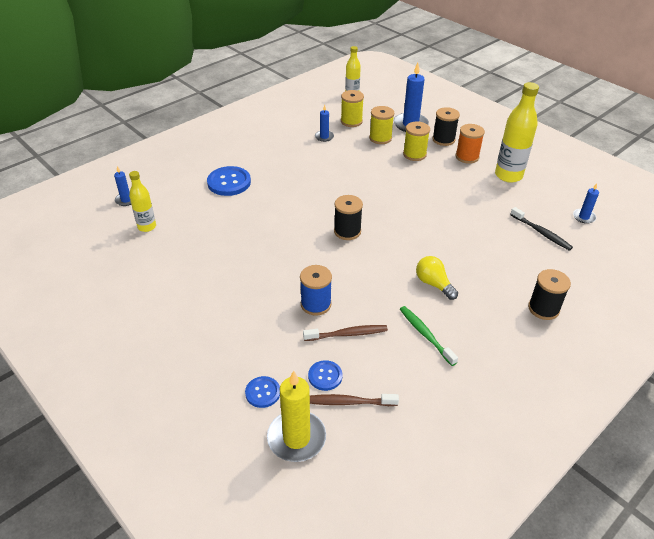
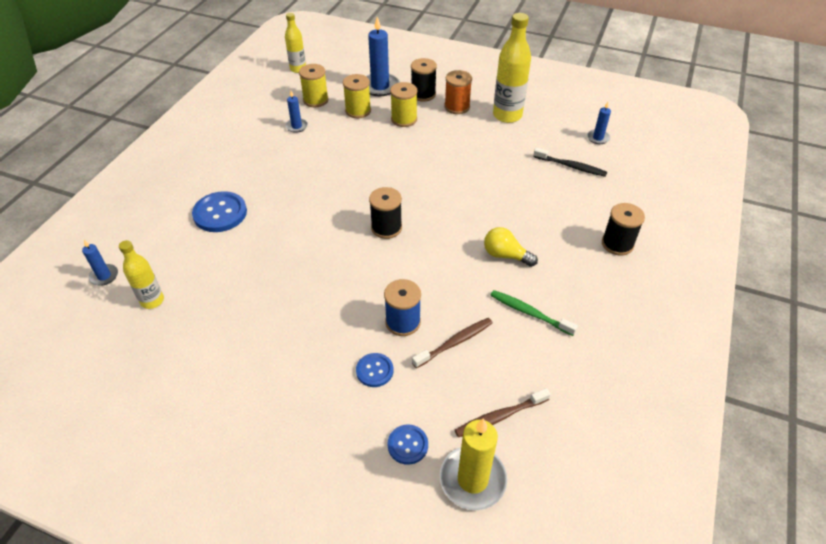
camera: 25 degrees left, 5 degrees up
blue button [308,360,342,391] -> blue button moved to [356,353,393,387]

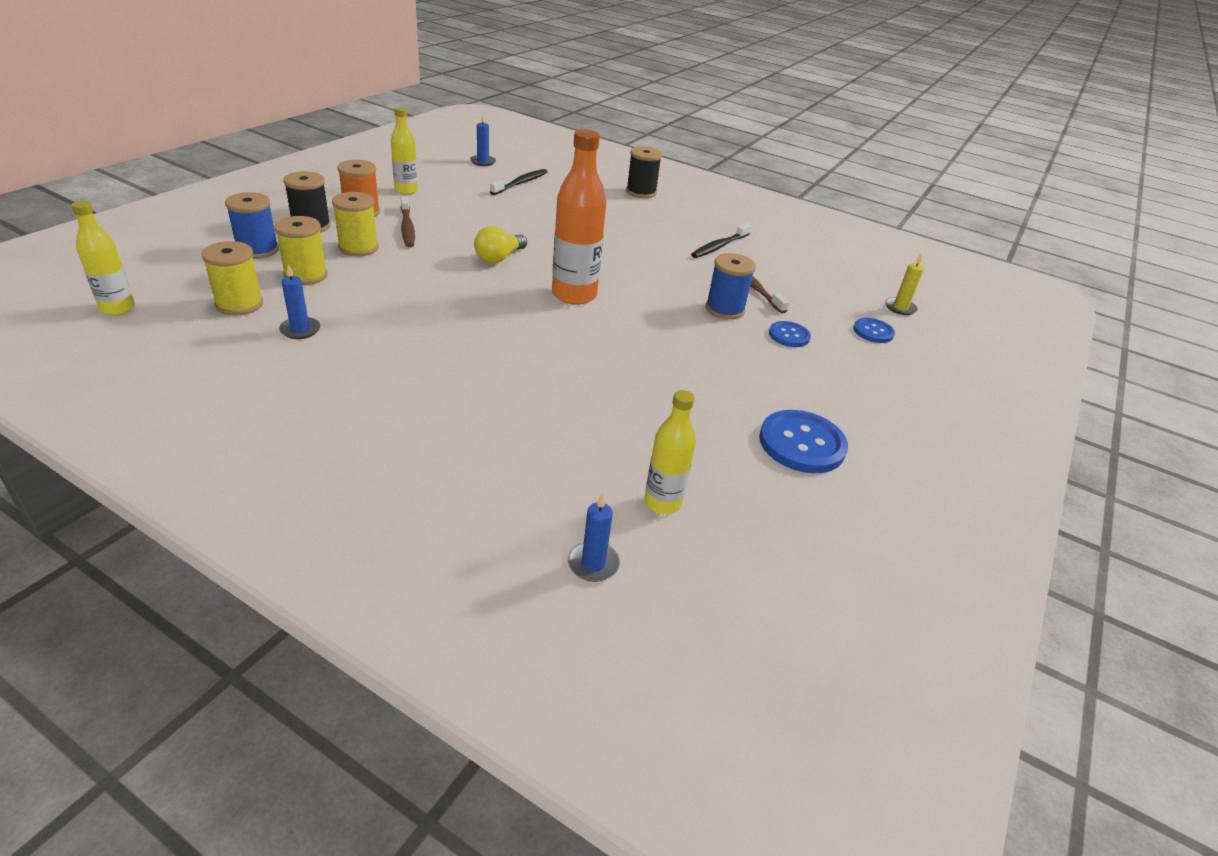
camera: 85 degrees left, 10 degrees down
blue button [192,191,247,232] -> blue button moved to [759,410,848,473]
blue candle [366,17,400,96] -> blue spool [225,192,279,259]
black spool [369,187,402,239] -> orange bottle [552,129,606,305]
yellow candle [440,418,507,510] -> yellow candle [885,253,924,315], size x0.53
brown toothbrush [455,388,551,437] -> brown toothbrush moved to [401,196,415,248]
yellow light bulb [484,227,538,267] -> yellow light bulb moved to [474,226,527,263]
green toothbrush [490,290,578,336] -> black toothbrush [691,223,751,258]
yellow bottle [493,13,531,123] -> yellow bottle [391,107,418,195], size x0.60

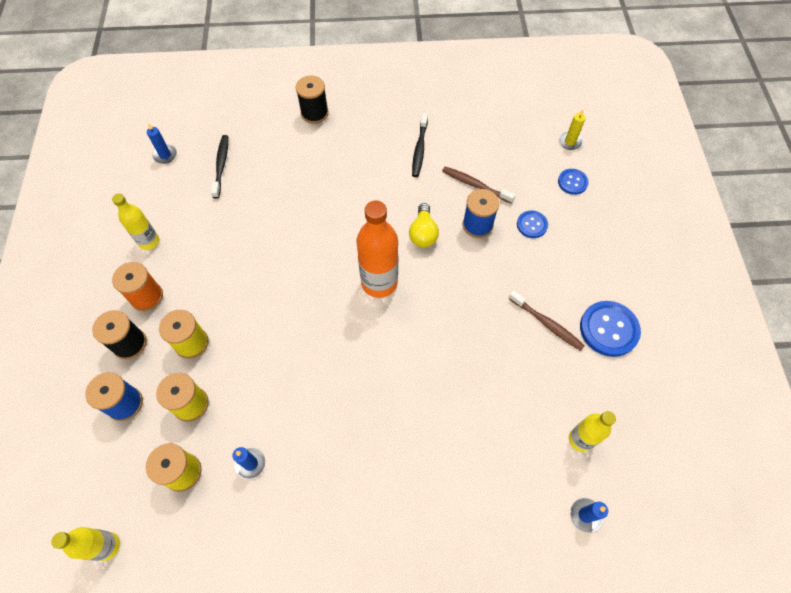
camera: 30 degrees left, 25 degrees up
brown toothbrush [401,196,415,248] -> brown toothbrush moved to [508,290,585,351]
yellow light bulb [474,226,527,263] -> yellow light bulb moved to [409,203,439,248]

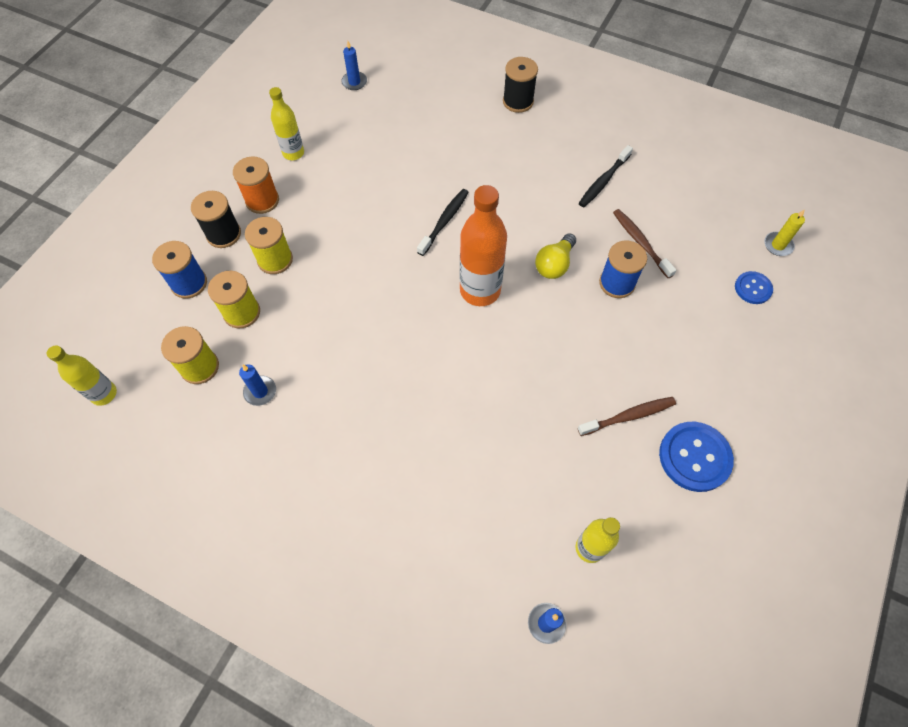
camera: 30 degrees right, 0 degrees up
black toothbrush [211,135,228,198] -> black toothbrush moved to [417,189,469,256]
brown toothbrush [508,290,585,351] -> brown toothbrush turned 90 degrees counterclockwise [578,397,676,436]
blue button [517,210,548,238] -> none

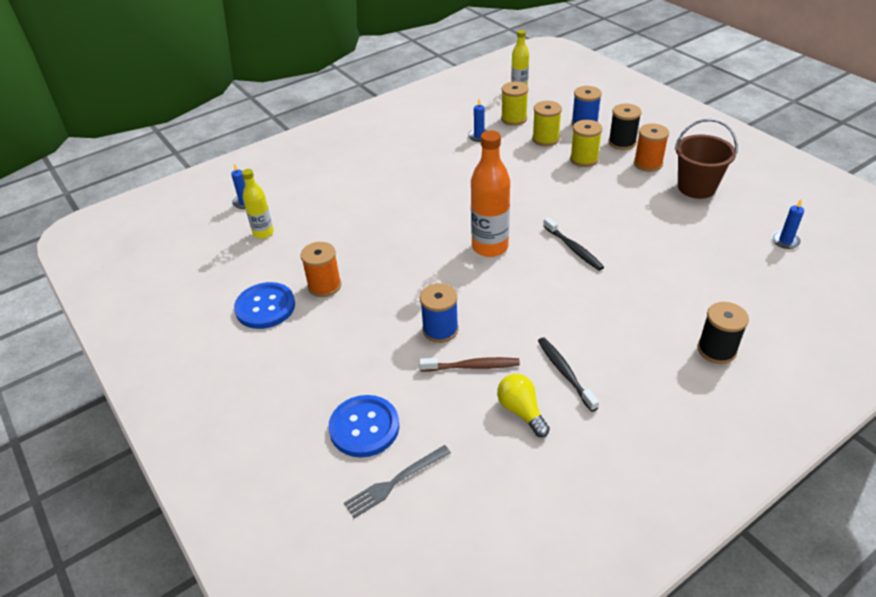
camera: 120 degrees right, 20 degrees down
yellow bottle [269,87,304,160] -> brown bucket [675,119,738,199]
yellow light bulb [535,233,576,279] -> yellow light bulb moved to [497,374,550,437]
brown toothbrush [578,397,676,436] -> orange spool [300,242,341,297]
blue button [735,271,773,304] -> blue button [329,395,399,457], size x1.73
yellow candle [764,209,805,256] -> grey fork [344,445,451,518]

